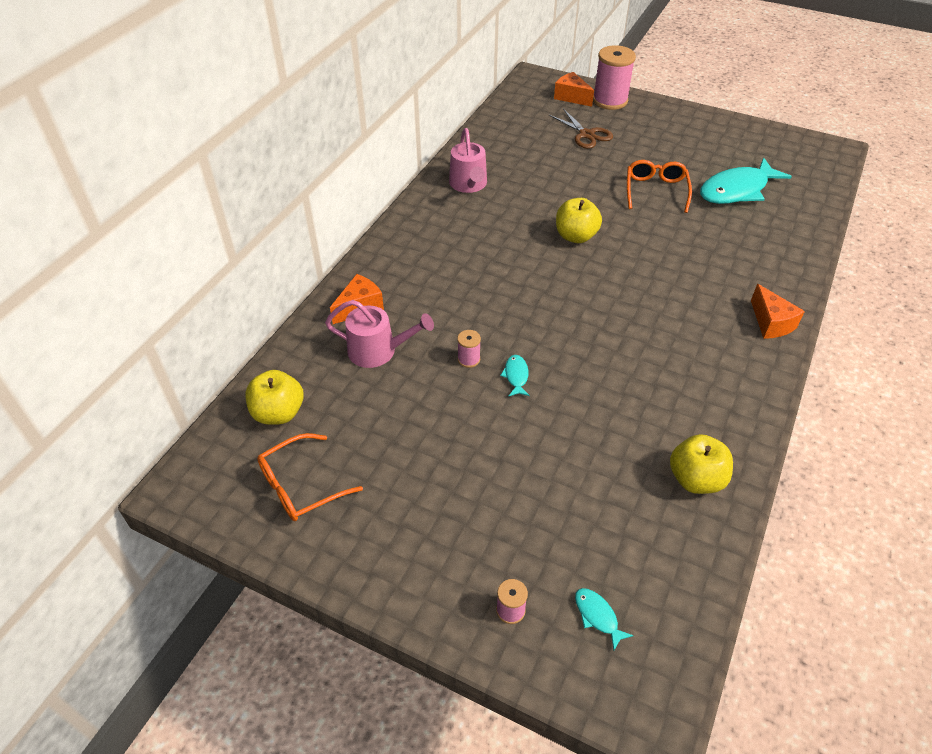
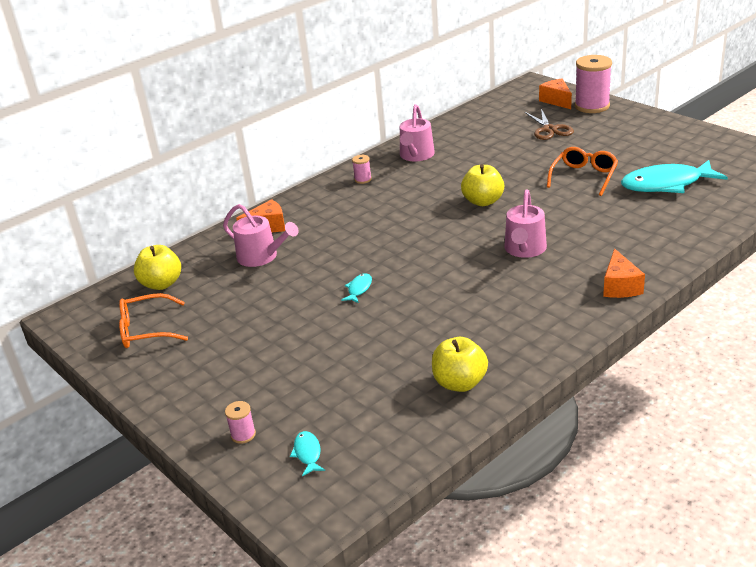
camera: 25 degrees right, 15 degrees down
pink spool [457,330,481,368] -> pink spool moved to [352,155,372,184]
none -> pink watering can [504,189,547,258]

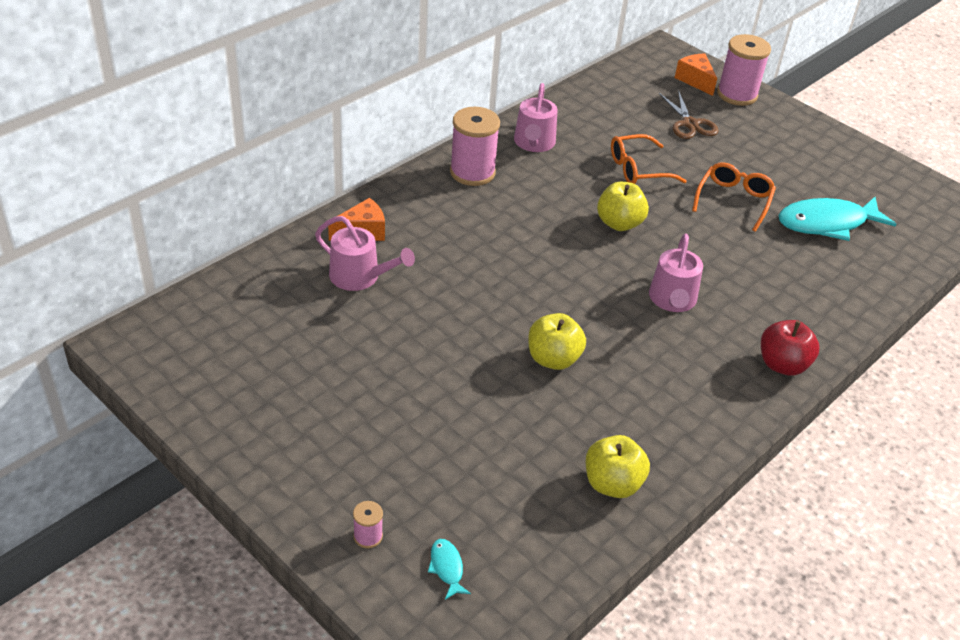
camera: 10 degrees left, 10 degrees up
orange glasses [119,293,188,348] -> orange glasses moved to [611,134,687,184]
yellow apple [134,245,181,290] -> yellow apple moved to [528,313,586,370]
turquoise fish [341,273,372,303] -> none
pink spool [352,155,372,184] -> pink spool [450,107,500,186], size x2.19
orange cheese [603,249,645,298] -> red apple [761,320,819,376]

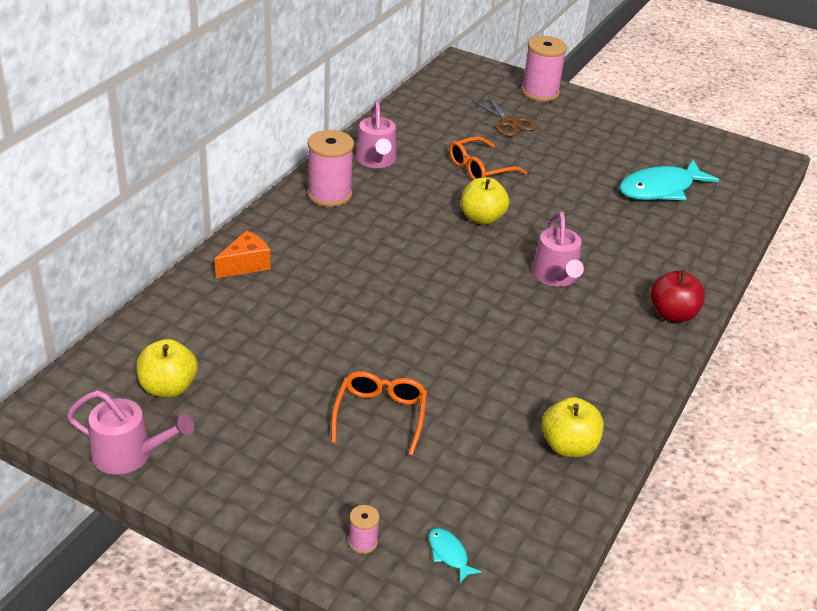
camera: 15 degrees left, 5 degrees down
pink watering can [315,216,415,291] -> pink watering can moved to [67,391,194,475]
yellow apple [528,313,586,370] -> yellow apple moved to [137,339,198,397]
orange cheese [675,53,717,96] -> none
orange glasses [692,162,776,232] -> orange glasses moved to [331,371,427,456]

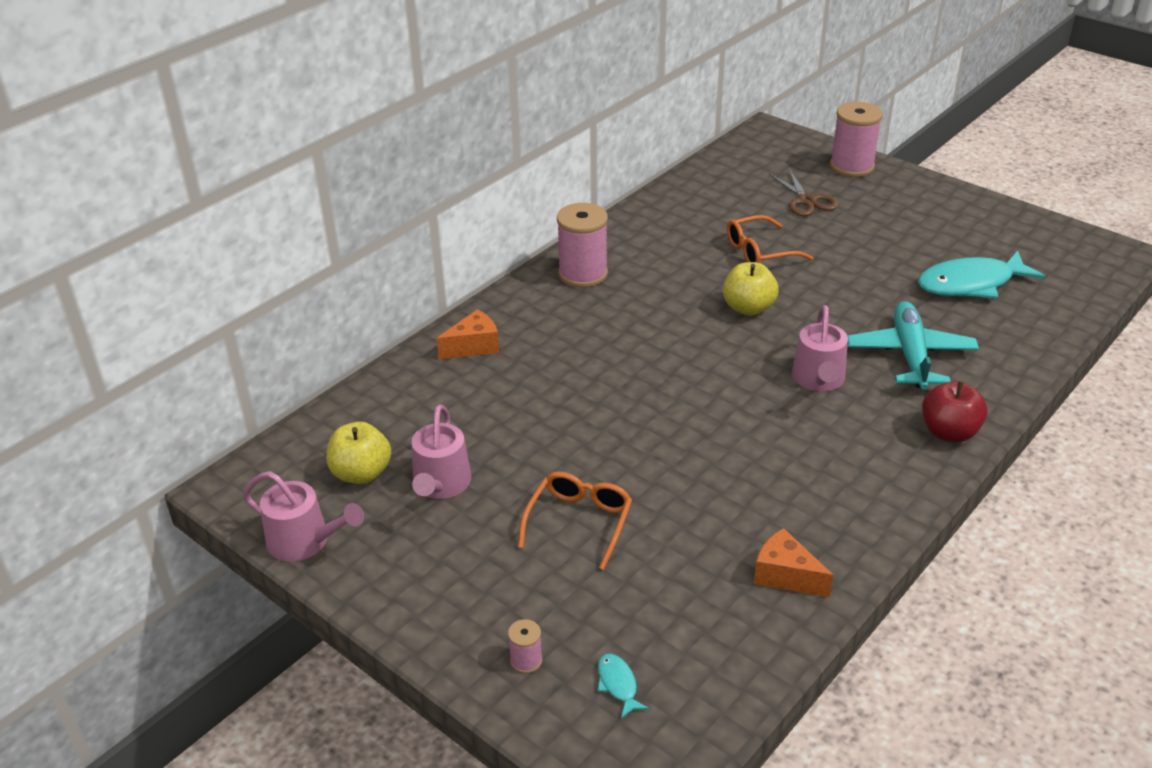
camera: 15 degrees right, 0 degrees up
pink watering can [356,101,396,168] -> pink watering can moved to [412,404,471,499]
yellow apple [542,397,604,457] -> orange cheese [754,528,834,597]
none -> turquoise plane [847,301,979,390]

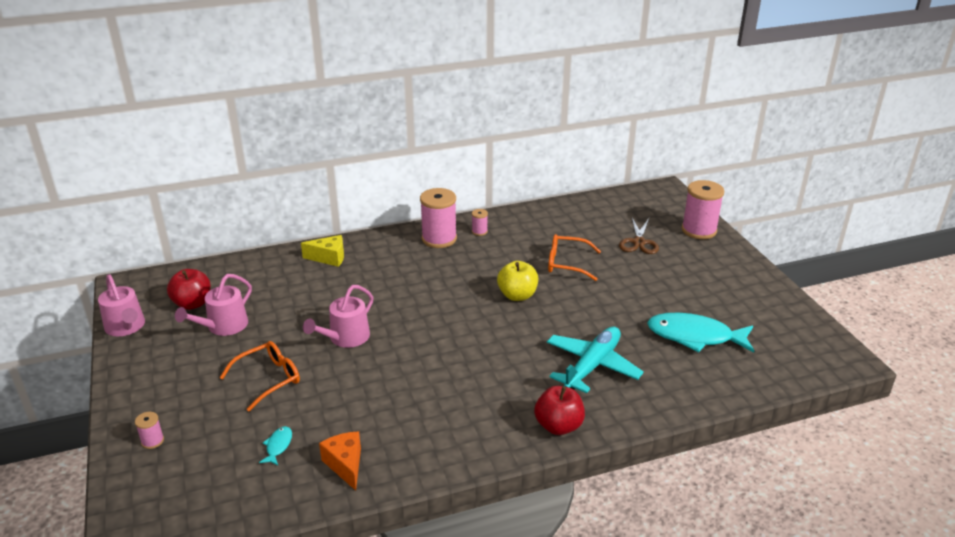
camera: 30 degrees right, 5 degrees down
yellow apple [326,422,391,484] -> red apple [167,269,211,310]
orange cheese [437,309,499,359] -> yellow cheese [301,235,344,267]
turquoise fish [598,654,649,718] -> turquoise fish moved to [259,426,292,465]
pink watering can [792,305,848,391] -> pink watering can moved to [303,285,374,348]
none -> pink spool [472,209,488,236]

